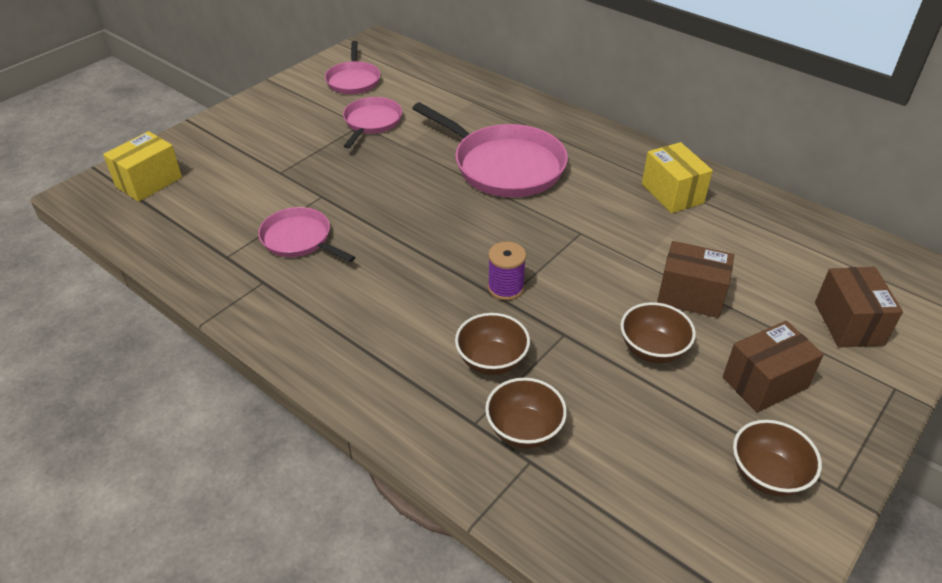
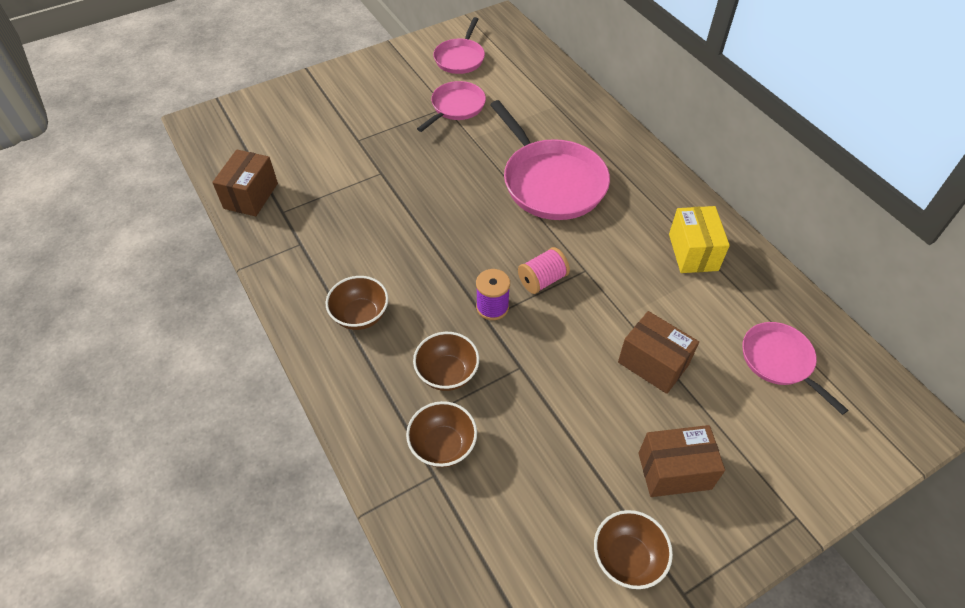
camera: 20 degrees right, 10 degrees up
yellow box [103,131,182,202] -> none
pink pan [258,207,355,262] -> pink pan moved to [743,322,848,415]
brown bowl [621,302,696,363] -> brown bowl moved to [326,276,388,330]
brown box [815,267,903,348] -> brown box moved to [212,149,278,216]
none -> pink spool [518,247,570,294]

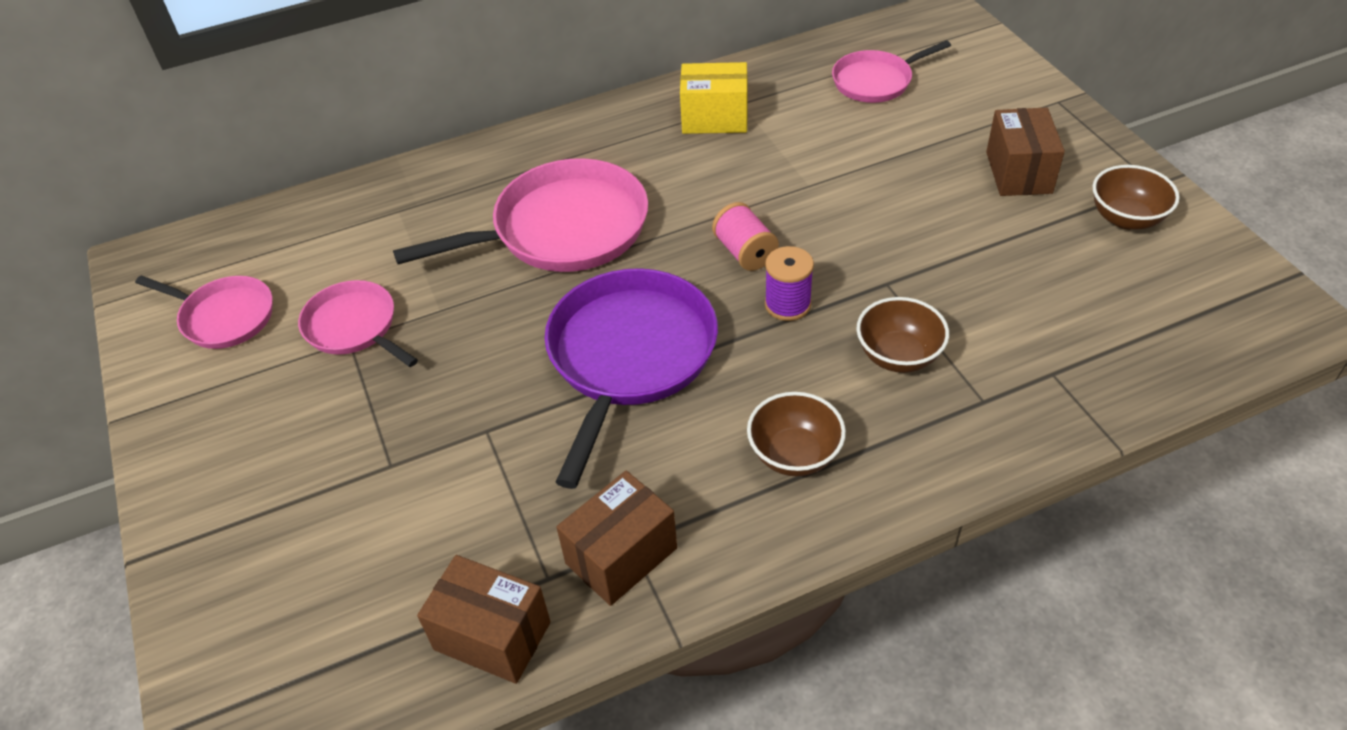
camera: 80 degrees left, 5 degrees down
brown bowl [406,401,477,468] -> none
brown box [618,311,699,394] -> brown box moved to [556,471,677,606]
none -> purple pan [545,268,718,489]

